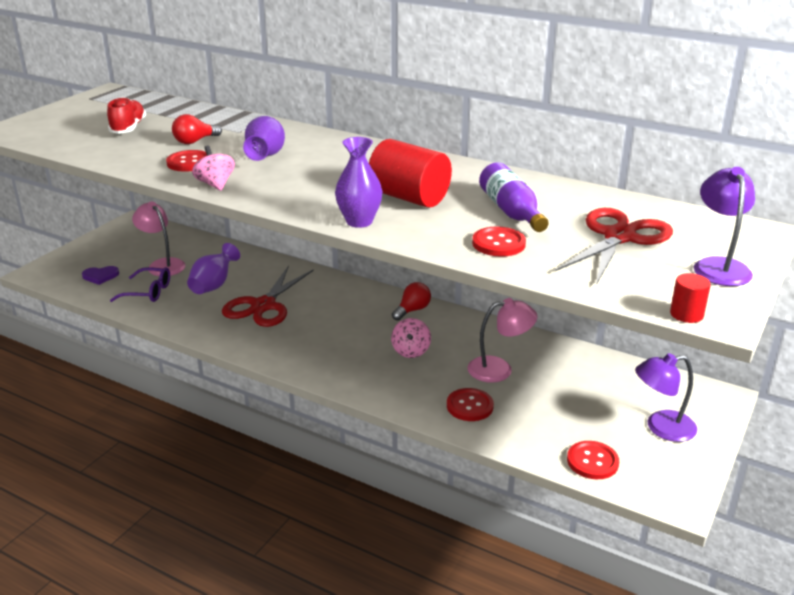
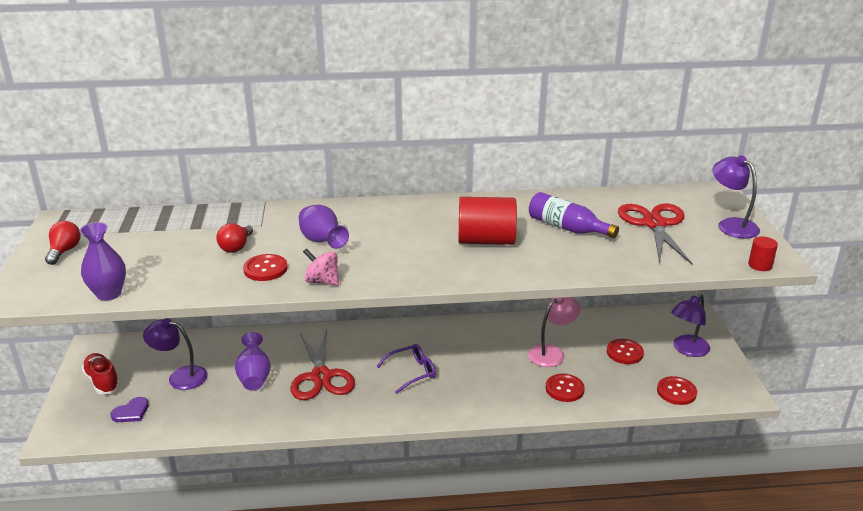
camera: 35 degrees left, 0 degrees up
red shoe [107,97,146,134] -> red shoe moved to [82,353,120,394]
purple glasses [110,267,170,302] -> purple glasses moved to [376,344,436,394]
pink lamp [132,201,185,276] -> purple lamp [143,318,208,390]
purple vase [335,137,383,228] -> purple vase moved to [79,222,126,301]
pink spinning top [391,318,431,358] -> none
red light bulb [392,282,431,321] -> red light bulb moved to [45,221,81,265]
red button [472,226,526,257] -> red button moved to [607,339,644,364]

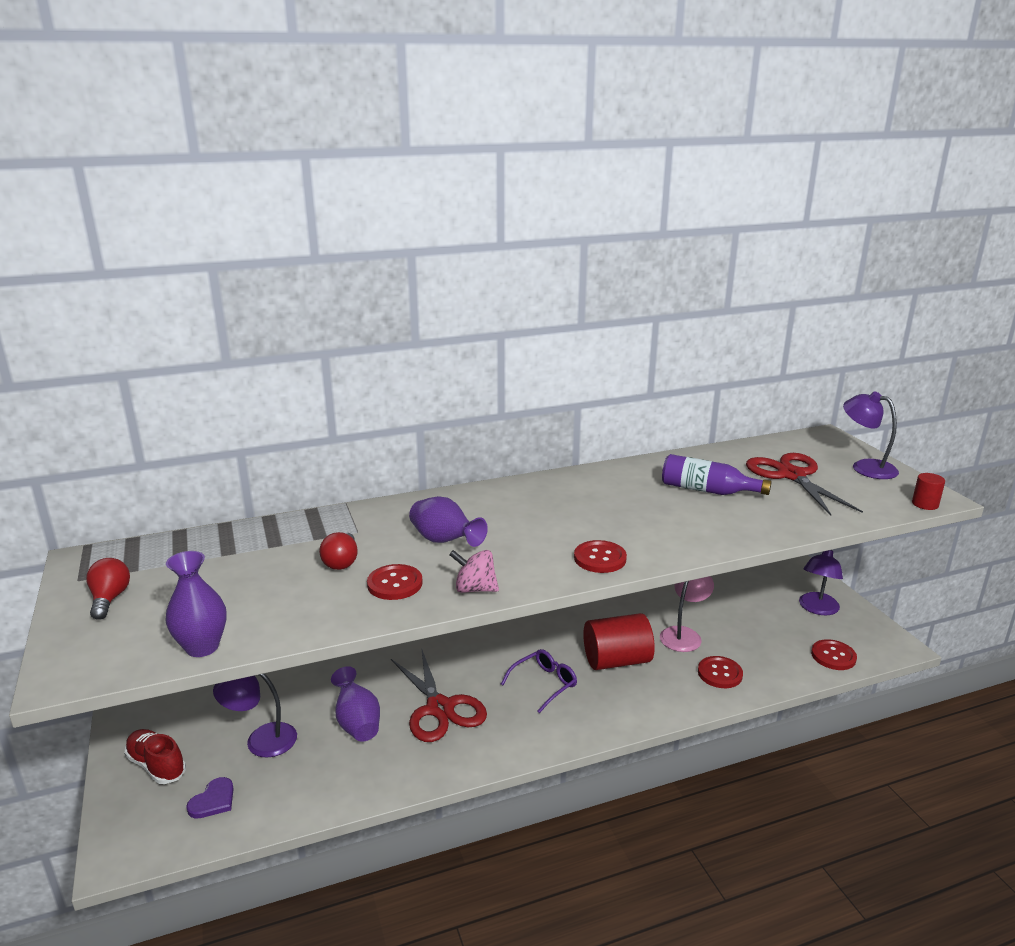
camera: 15 degrees left, 5 degrees down
red cylinder [458,197,517,245] -> red cylinder moved to [583,613,655,670]
red button [607,339,644,364] -> red button moved to [574,540,627,573]

